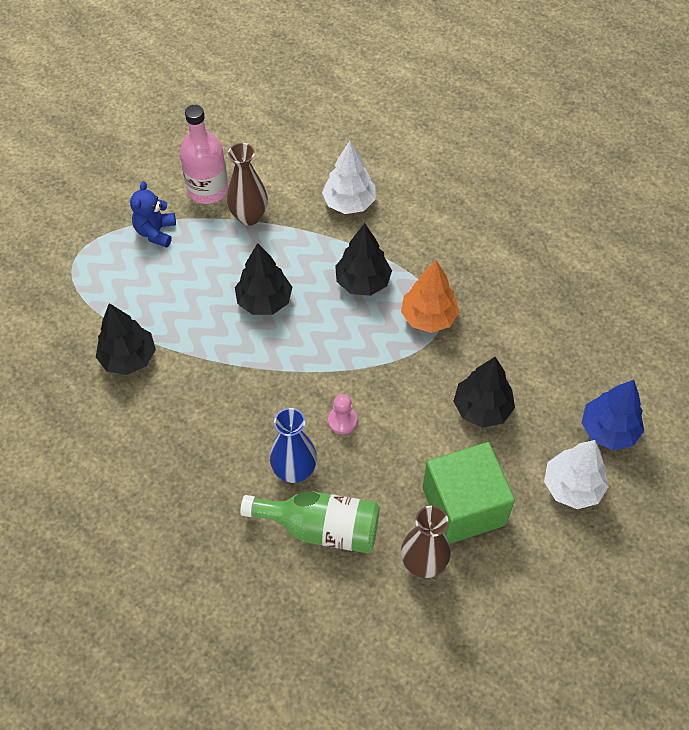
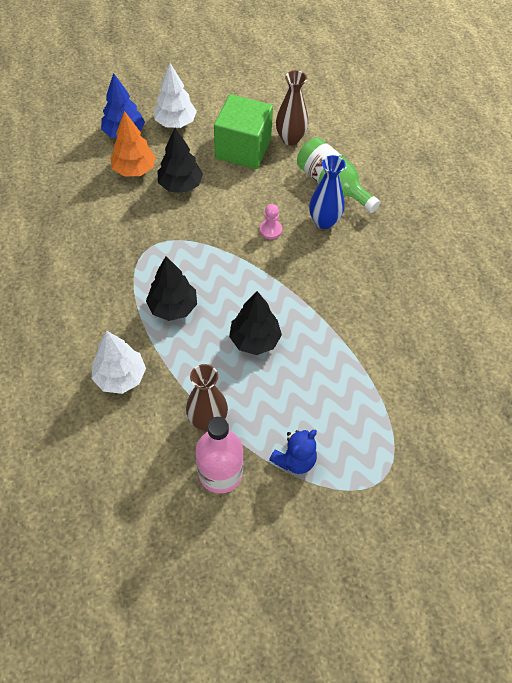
camera: 145 degrees left, 0 degrees up
black tree [96,303,156,375] -> none
orange tree [401,260,459,333] -> orange tree moved to [110,111,156,177]

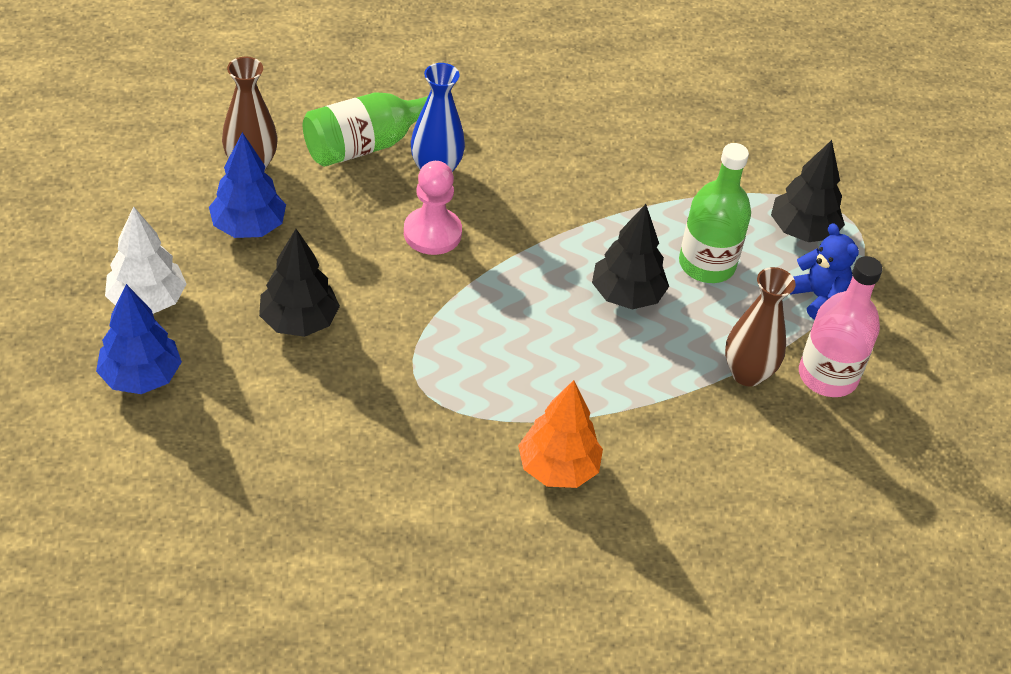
camera: 80 degrees left, 10 degrees down
white tree [92,330,146,394] -> none
orange tree [110,111,156,177] -> orange tree moved to [518,380,603,488]
black tree [146,256,197,321] -> black tree moved to [771,140,845,242]
green cube [214,94,273,169] -> blue tree [209,132,286,238]
pink pawn [260,204,282,239] -> pink pawn [404,161,462,255], size x1.61
none -> green bottle [679,143,751,283]

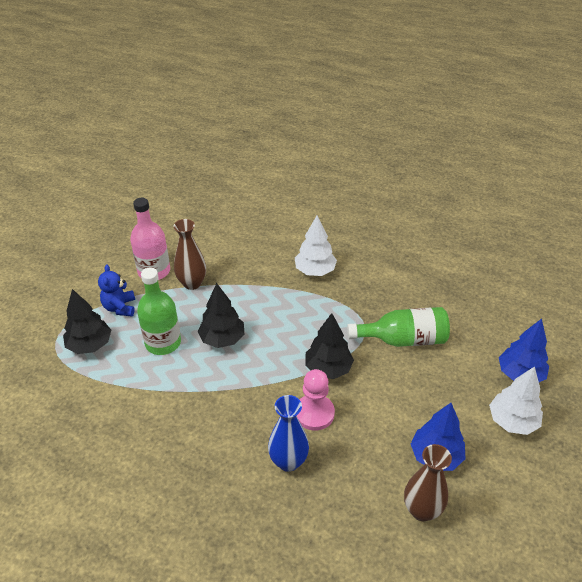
camera: 150 degrees left, 5 degrees down
black tree [259,229,340,337] -> black tree moved to [305,313,354,379]
green bottle [303,92,428,167] -> green bottle moved to [347,307,450,347]
orange tree [518,380,603,488] -> white tree [295,215,337,276]

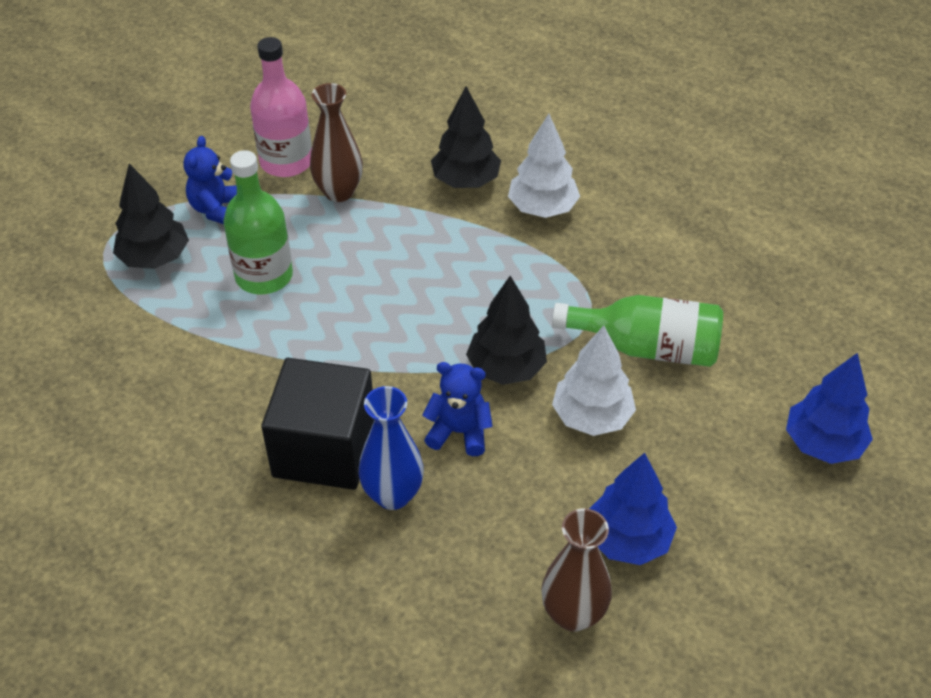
camera: 15 degrees right, 5 degrees up
black tree [198,283,244,348] -> black tree moved to [431,86,501,188]
pink pawn [297,369,335,431] -> blue teddy bear [422,362,493,456]
white tree [489,366,543,435] -> white tree moved to [552,326,636,436]
none -> black cube [261,358,374,490]

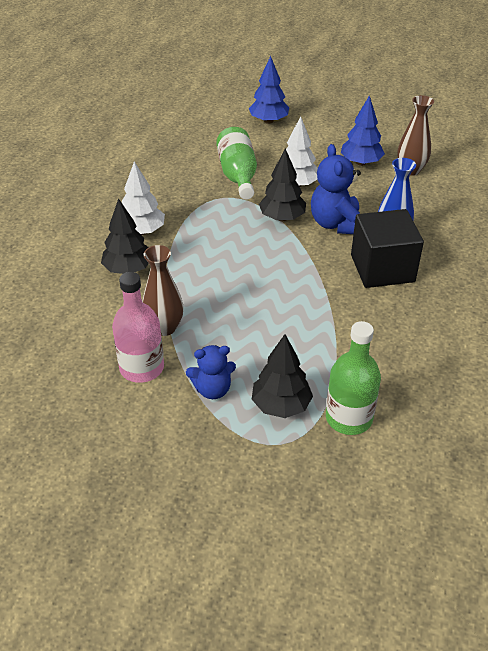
camera: 110 degrees left, 5 degrees down
green bottle [223,150,293,294] -> green bottle moved to [326,321,381,435]
blue teddy bear [422,362,493,456] -> blue teddy bear [311,144,361,234], size x1.53

